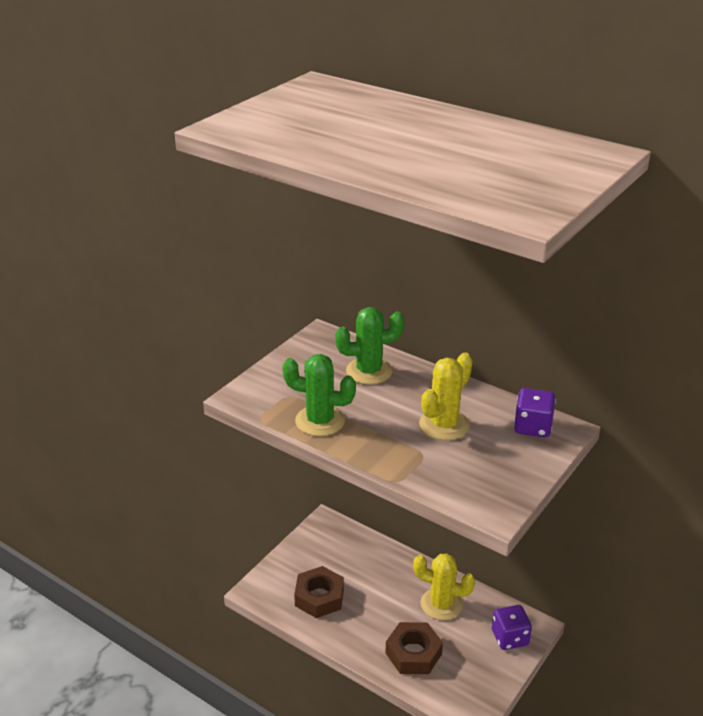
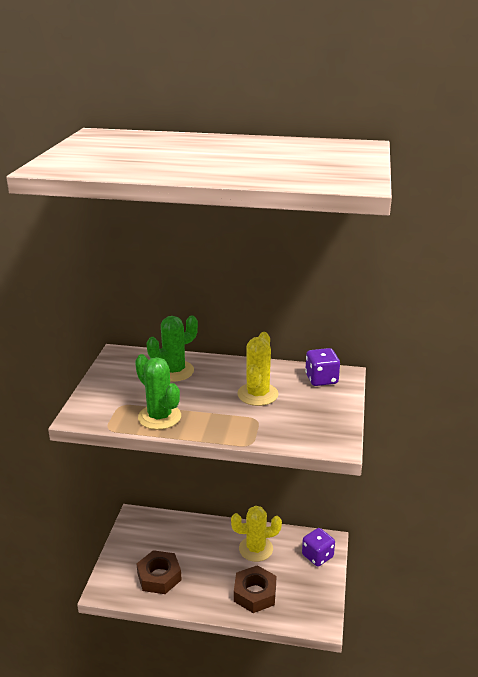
camera: 25 degrees left, 5 degrees down
green cactus [282,354,356,436] -> green cactus turned 60 degrees clockwise [135,354,181,430]

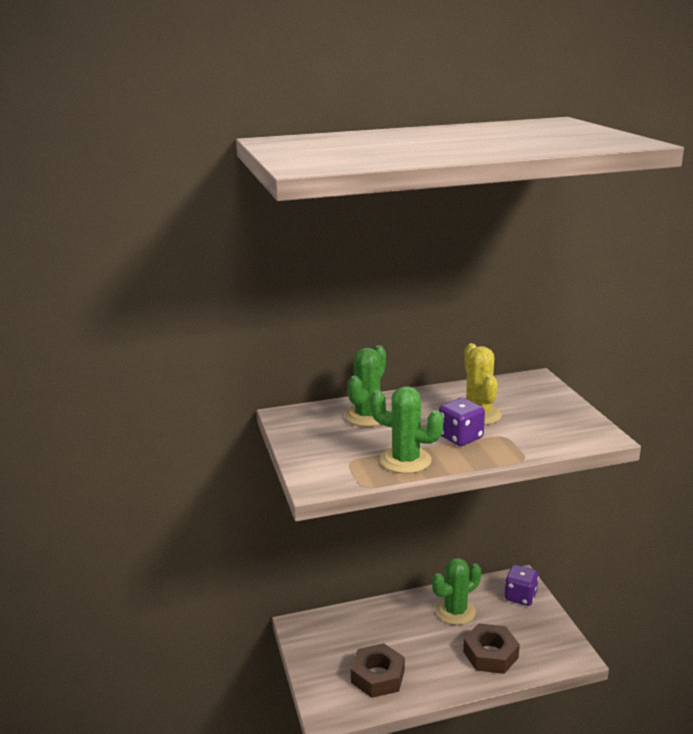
camera: 25 degrees left, 5 degrees down
yellow cactus [231,506,282,562] -> green cactus [432,558,481,625]
purple dice [305,348,340,386] -> purple dice moved to [439,398,485,446]

